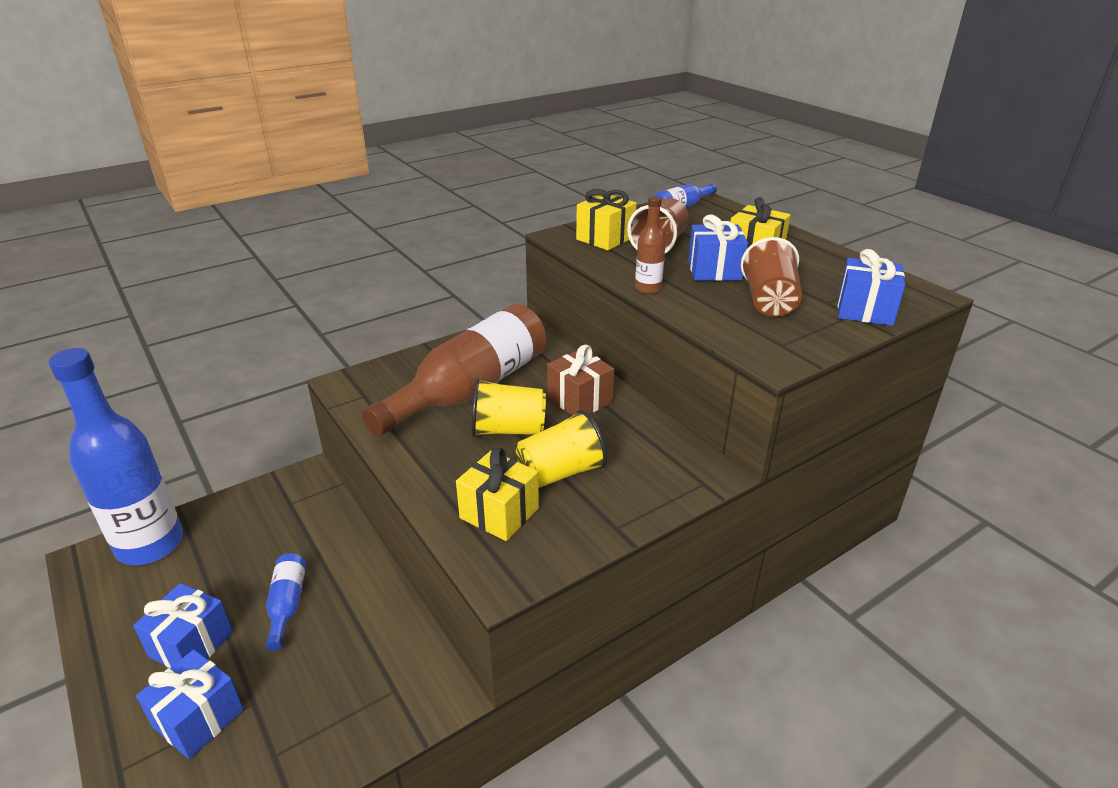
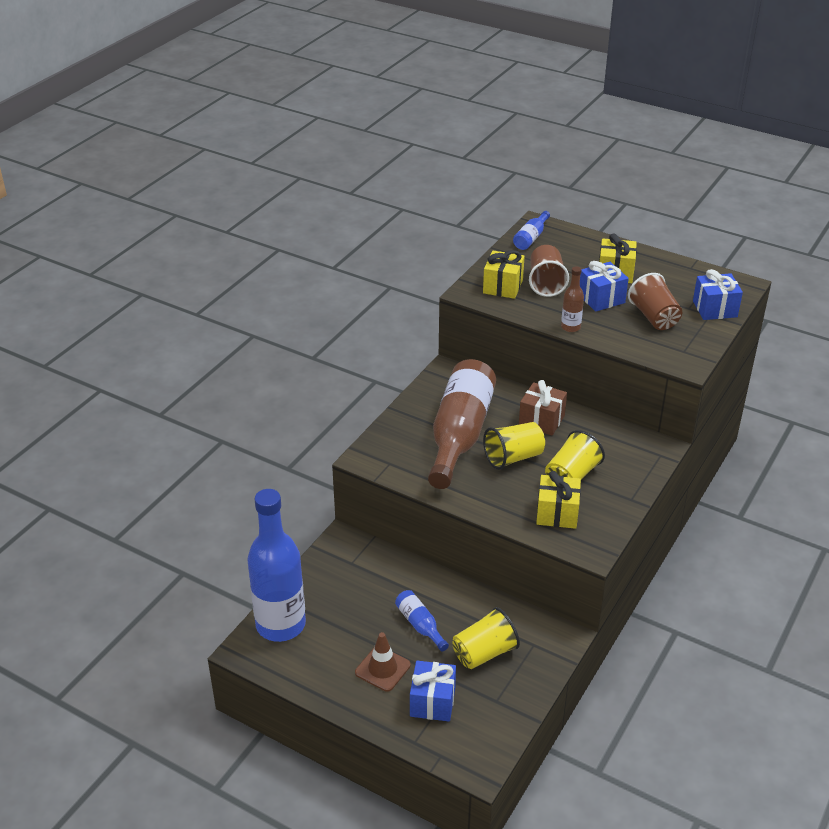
camera: 25 degrees left, 5 degrees up
blue gift [133,583,233,668] -> brown traffic cone [355,632,411,692]
none -> yellow cup [452,607,520,669]

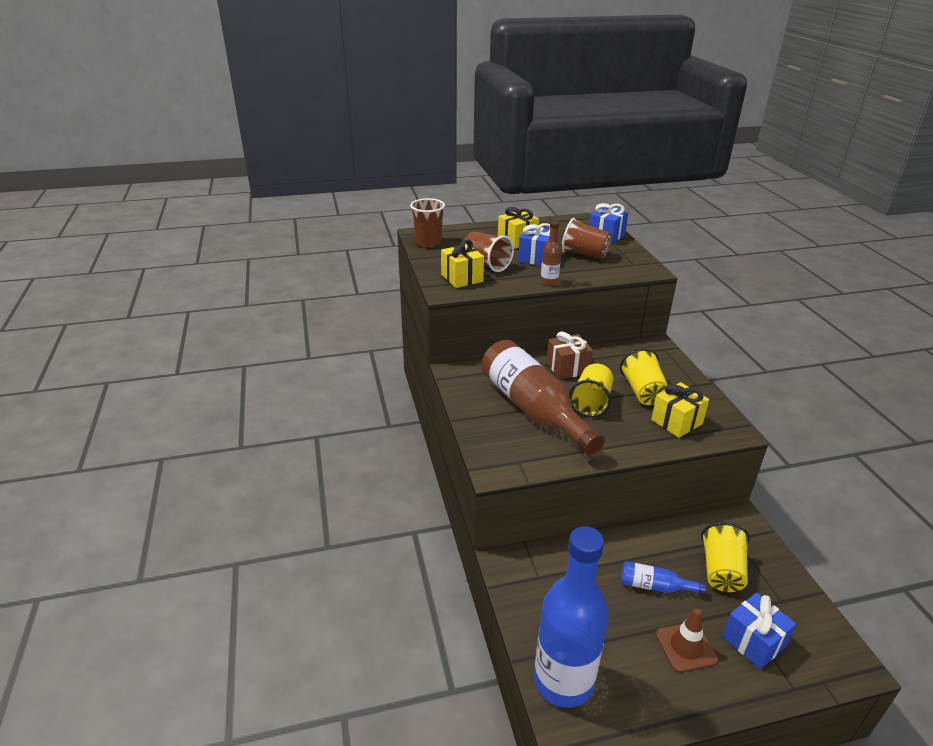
camera: 45 degrees left, 5 degrees down
blue bottle [513,211,550,250] -> brown cup [410,198,445,248]

